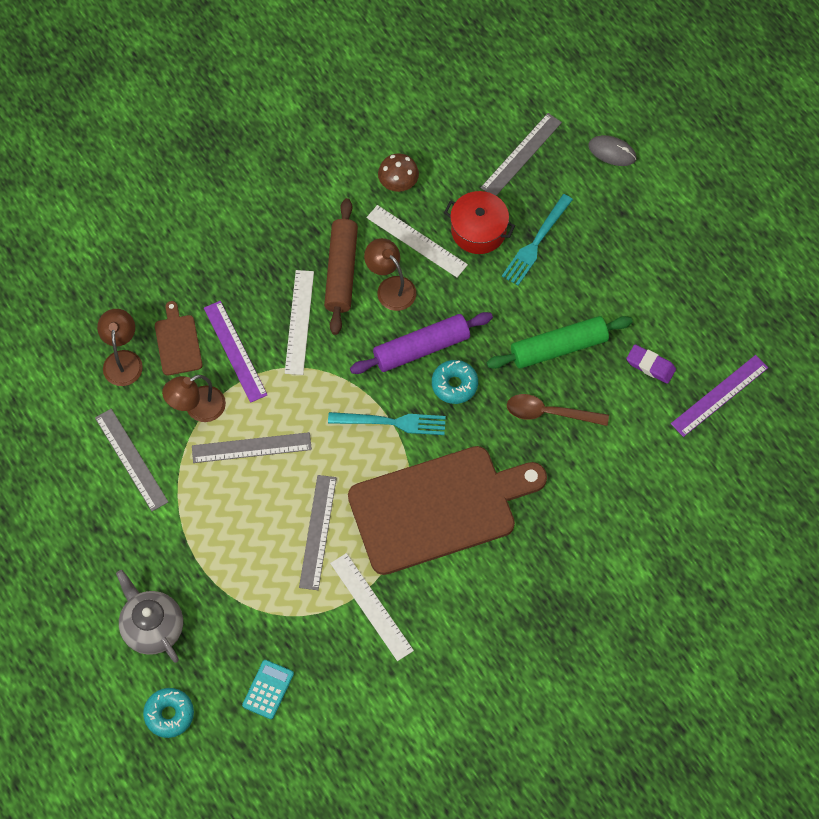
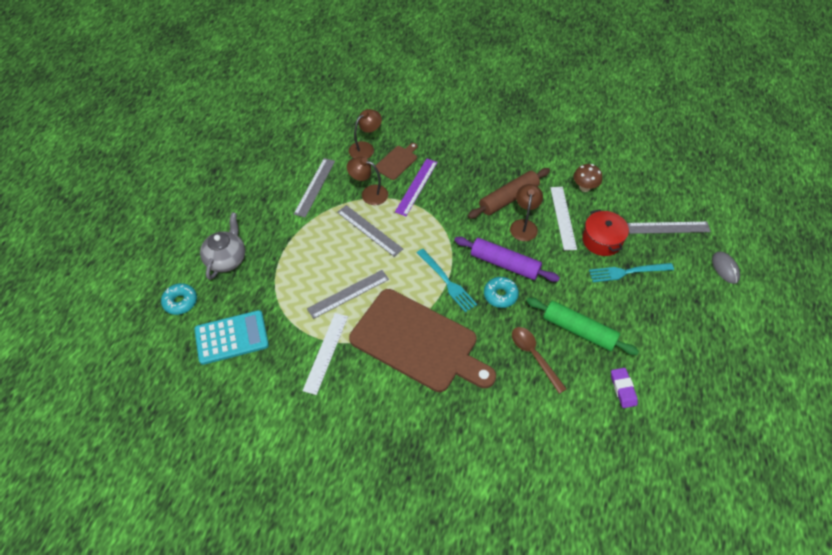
camera: 50 degrees right, 10 degrees down
turquoise calculator [242,660,294,719] -> turquoise calculator [194,310,269,365], size x1.78
white ruler [285,270,314,375] -> none
purple ruler [671,355,768,437] -> none

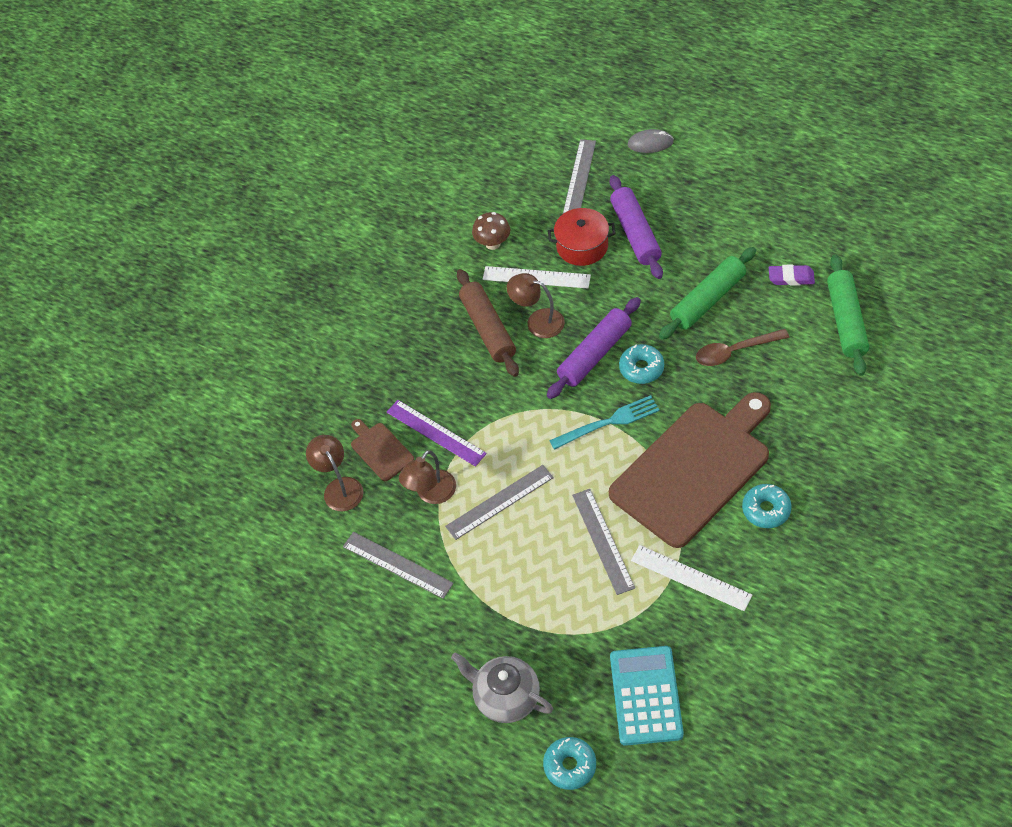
camera: 70 degrees left, 0 degrees up
turquoise fork [589,263,674,282] -> purple rolling pin [610,175,663,279]
none -> turquoise donut [742,484,792,528]
none -> green rolling pin [827,254,869,376]

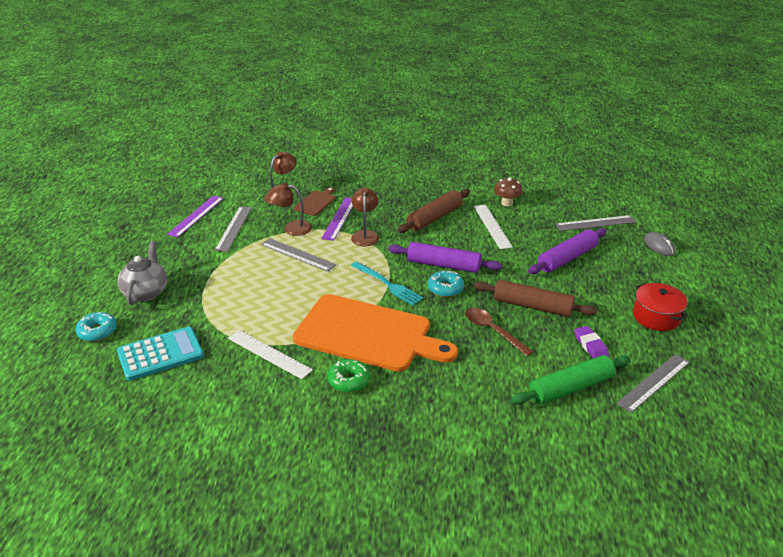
camera: 60 degrees right, 20 degrees down
brown lamp [507,273,565,338] -> brown lamp moved to [351,188,379,246]
red pot [548,208,616,266] -> red pot moved to [633,283,688,331]
grey ruler [572,489,635,595] -> grey ruler moved to [616,354,690,413]
brown cutting board [609,392,771,548] -> orange cutting board [293,294,458,372]
white ruler [631,545,752,611] -> white ruler turned 60 degrees counterclockwise [228,330,313,379]
green rolling pin [659,247,756,340] -> brown rolling pin [473,280,597,317]
turquoise donut [742,484,792,528] -> green donut [328,359,370,392]
none -> purple ruler [167,195,224,237]

